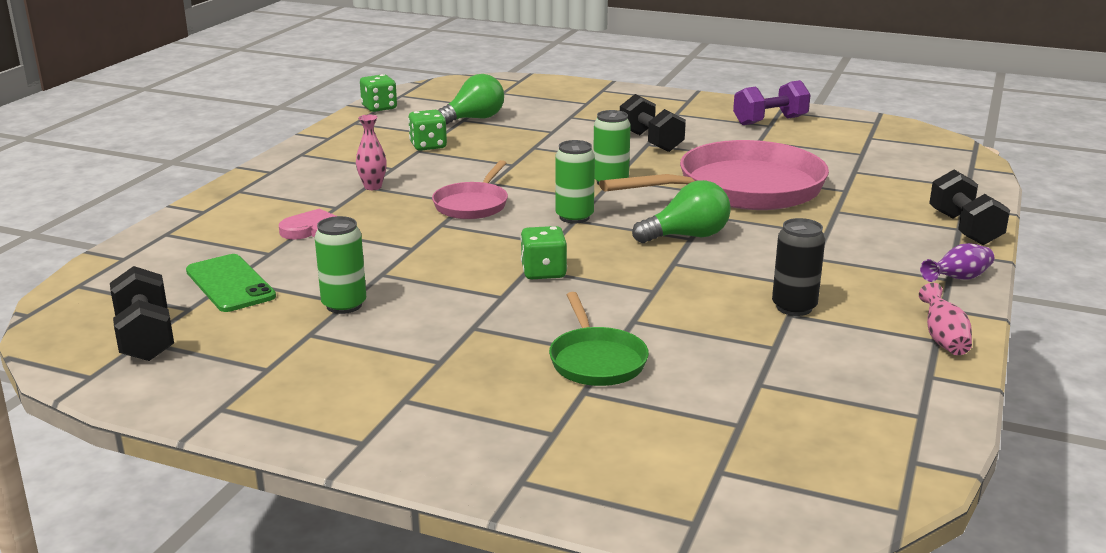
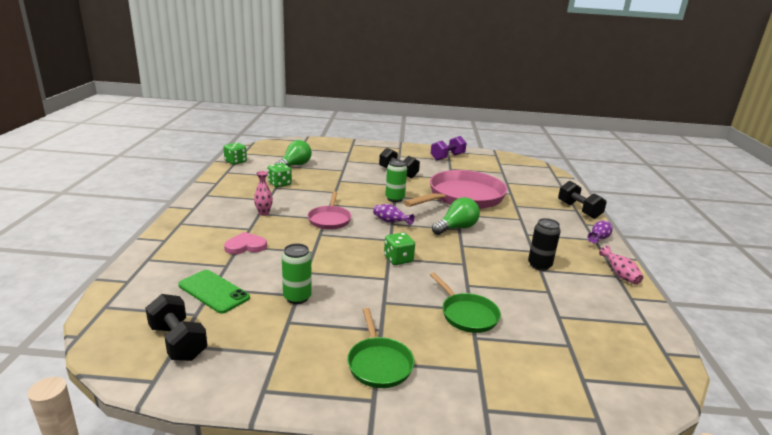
camera: 20 degrees left, 0 degrees up
green can [556,140,595,223] -> purple vase [373,204,415,225]
none -> green pan [347,308,414,388]

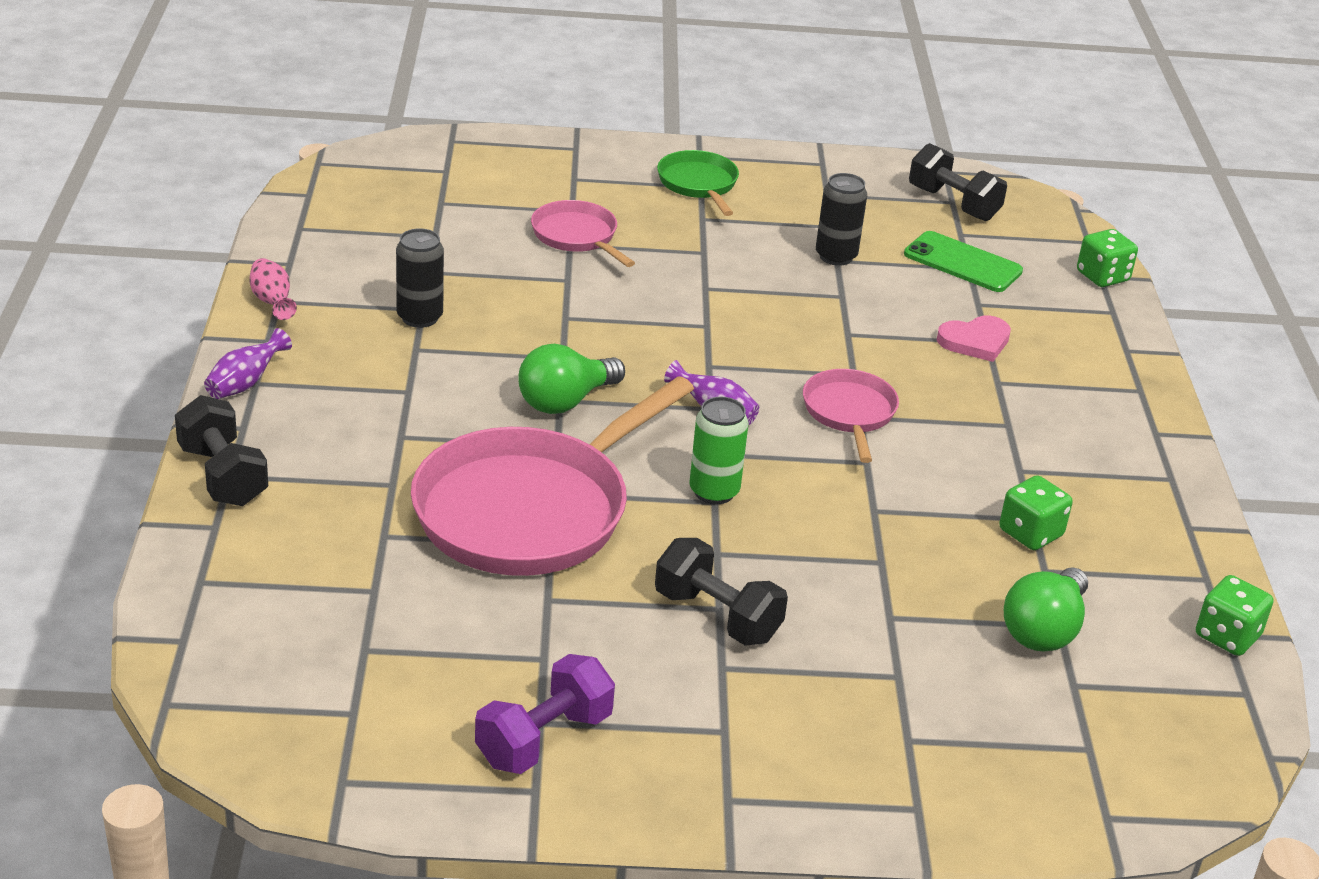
camera: 175 degrees right, 10 degrees up
pink vase [254,171,273,216] -> none
green can [282,243,312,304] -> black can [816,173,867,266]
green dice [384,232,415,265] -> green dice moved to [1077,229,1138,287]
green pan [430,273,501,333] -> pink pan [531,200,635,267]

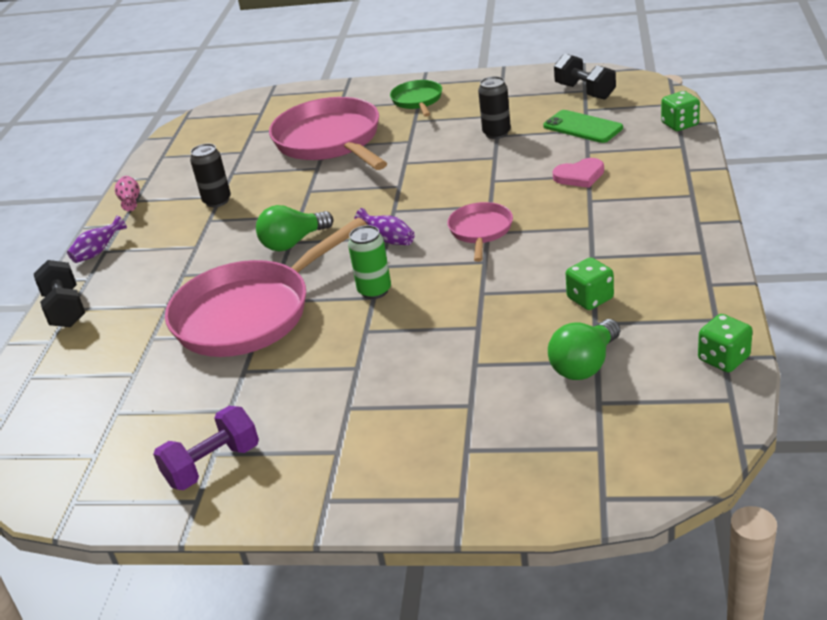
camera: 15 degrees right, 0 degrees up
pink pan [531,200,635,267] -> pink pan [269,97,387,170], size x2.01
black dumbbell [655,538,788,646] -> none

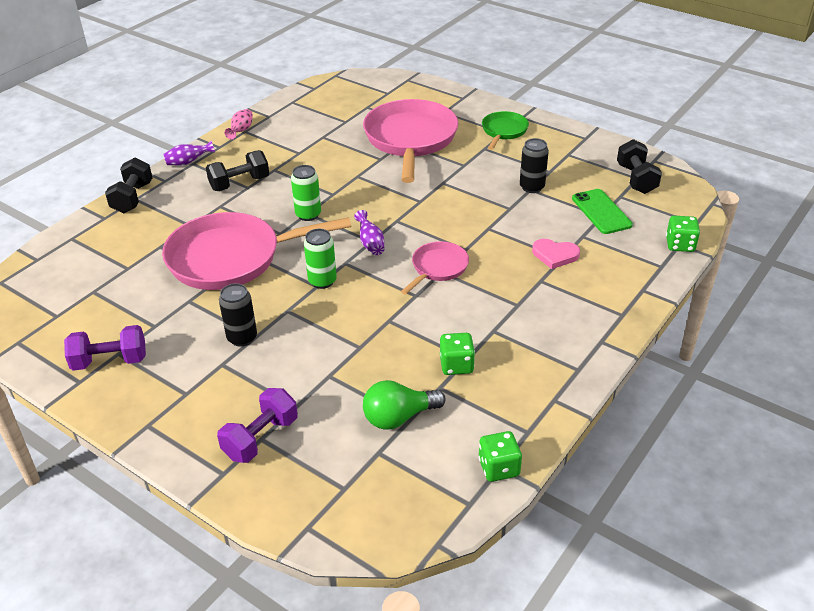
camera: 25 degrees right, 5 degrees up
black can [190,144,231,207] -> black can moved to [219,283,257,347]
green light bulb [256,205,333,251] -> green can [291,165,321,221]
none -> black dumbbell [206,150,269,191]
none -> purple dumbbell [217,388,298,463]

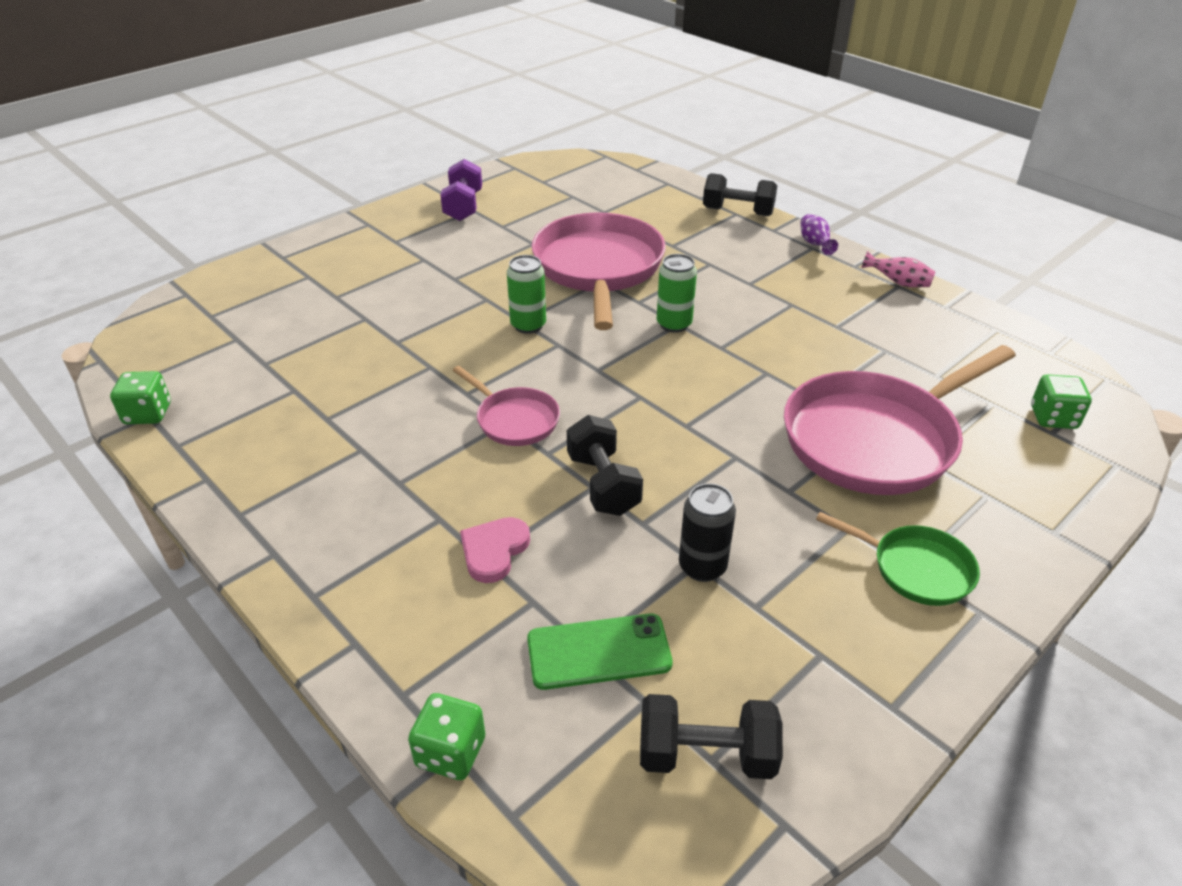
camera: 100 degrees right, 0 degrees up
black dumbbell [206,150,269,191] -> black dumbbell moved to [567,415,643,516]
purple dumbbell [217,388,298,463] -> none
black can [219,283,257,347] -> none
purple vase [354,210,384,255] -> none
pink pan [363,99,458,183] -> pink pan turned 135 degrees clockwise [784,345,1016,495]
green light bulb [363,380,446,430] -> none
green dice [440,333,475,375] -> green dice moved to [1031,374,1092,429]

